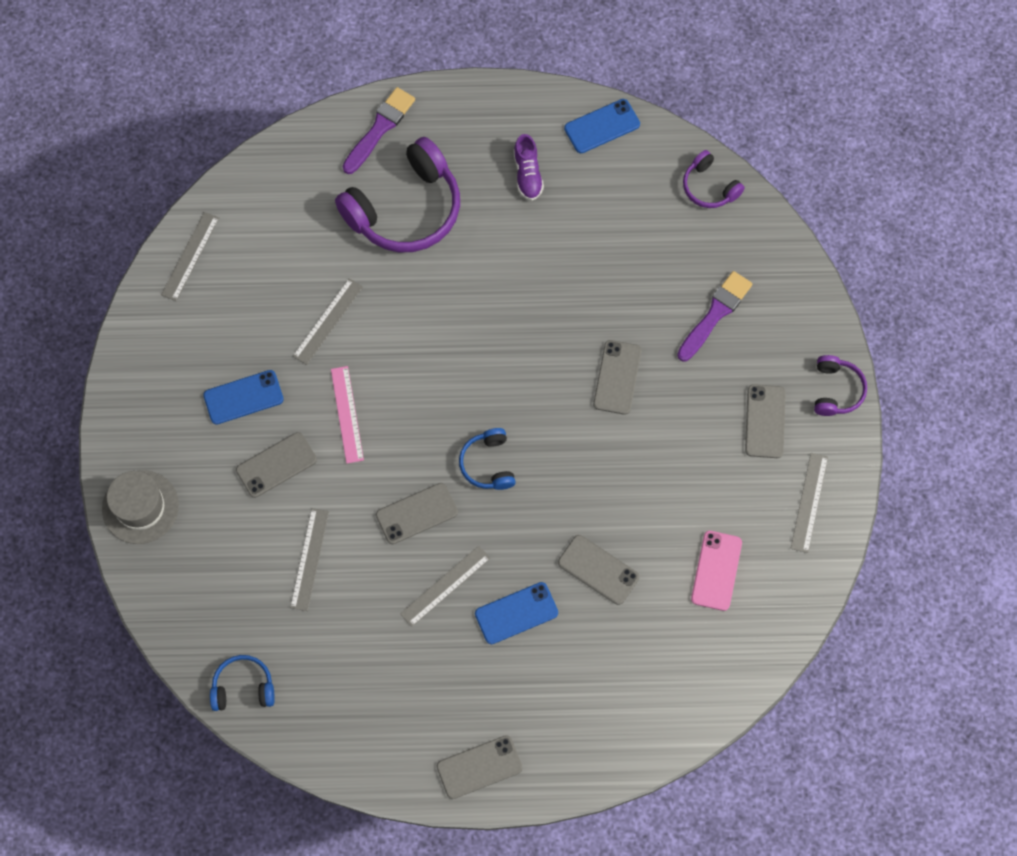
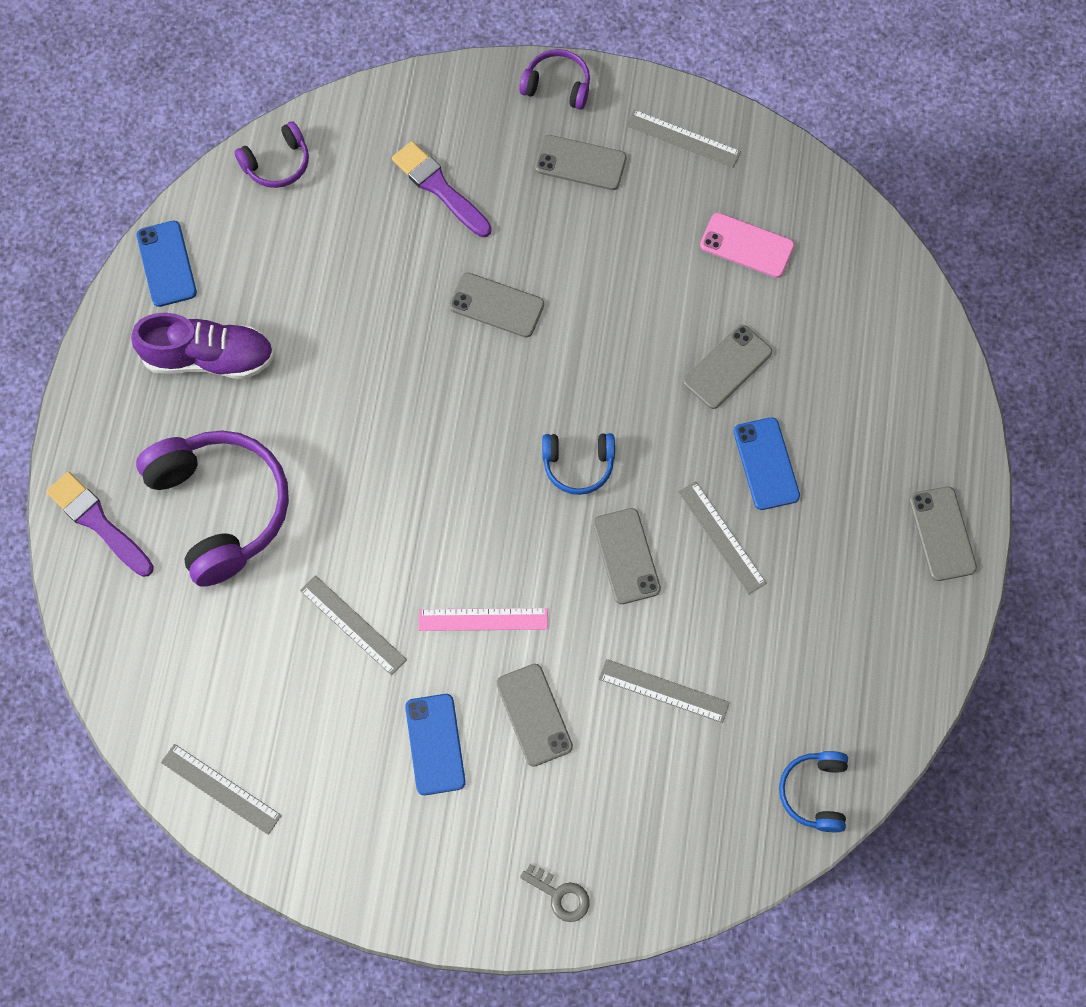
camera: 80 degrees left, 0 degrees up
grey hat [102,470,179,544] -> grey key [520,864,589,922]
purple shoe [514,134,544,201] -> purple shoe [131,313,275,379], size x1.67

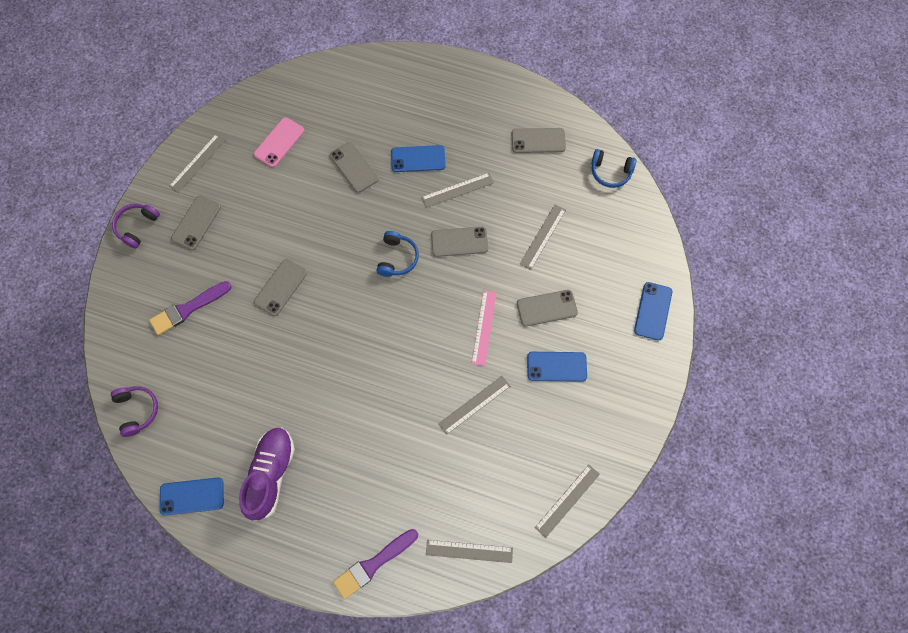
camera: 80 degrees left, 0 degrees up
purple headphones [136,430,289,587] -> none
grey key [520,864,589,922] -> blue phone [634,282,673,340]
grey phone [909,486,977,581] -> grey phone moved to [512,128,566,153]
none -> grey ruler [426,540,513,563]

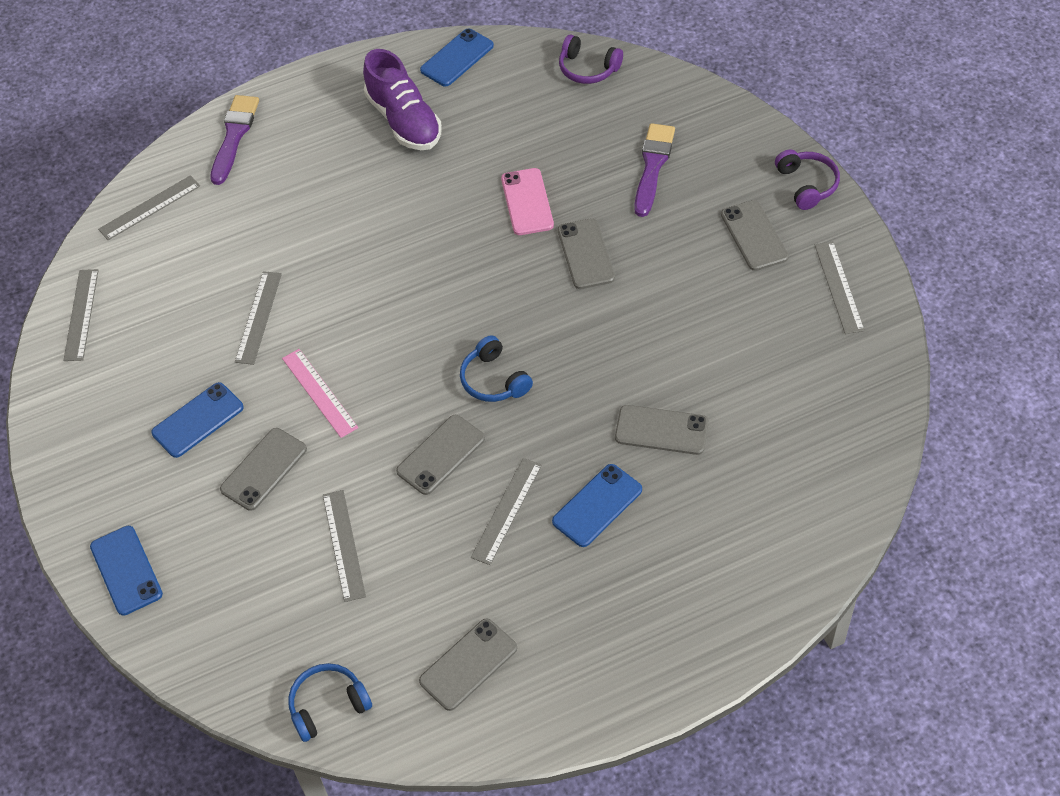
camera: 140 degrees right, 15 degrees down
pink phone [254,117,304,167] -> pink phone moved to [501,168,554,235]

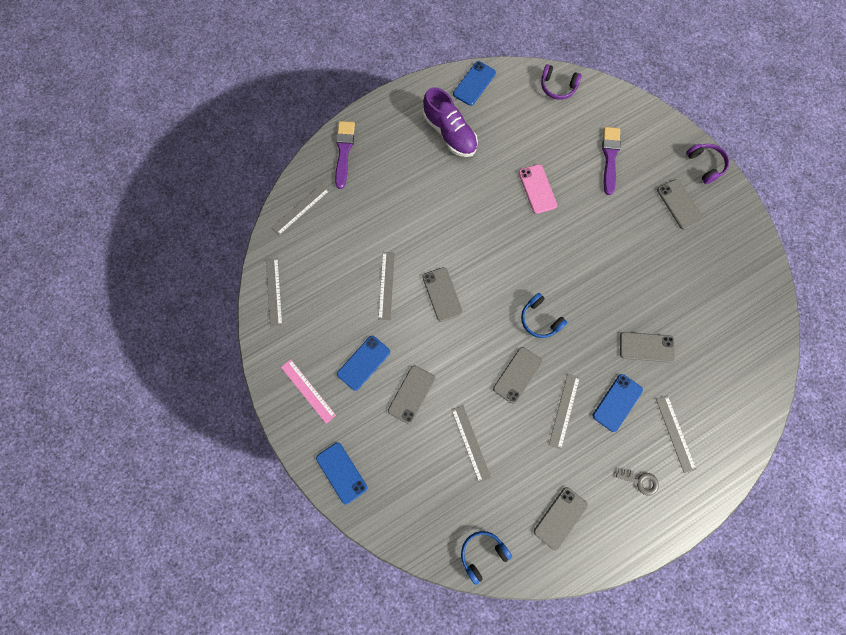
camera: 10 degrees left, 20 degrees up
pink ruler [282,349,358,438] -> pink ruler moved to [281,359,336,424]
grey phone [558,218,615,289] -> grey phone moved to [422,267,463,322]
grey ruler [815,242,865,334] -> grey ruler moved to [656,395,697,473]
none -> grey key [616,468,659,496]

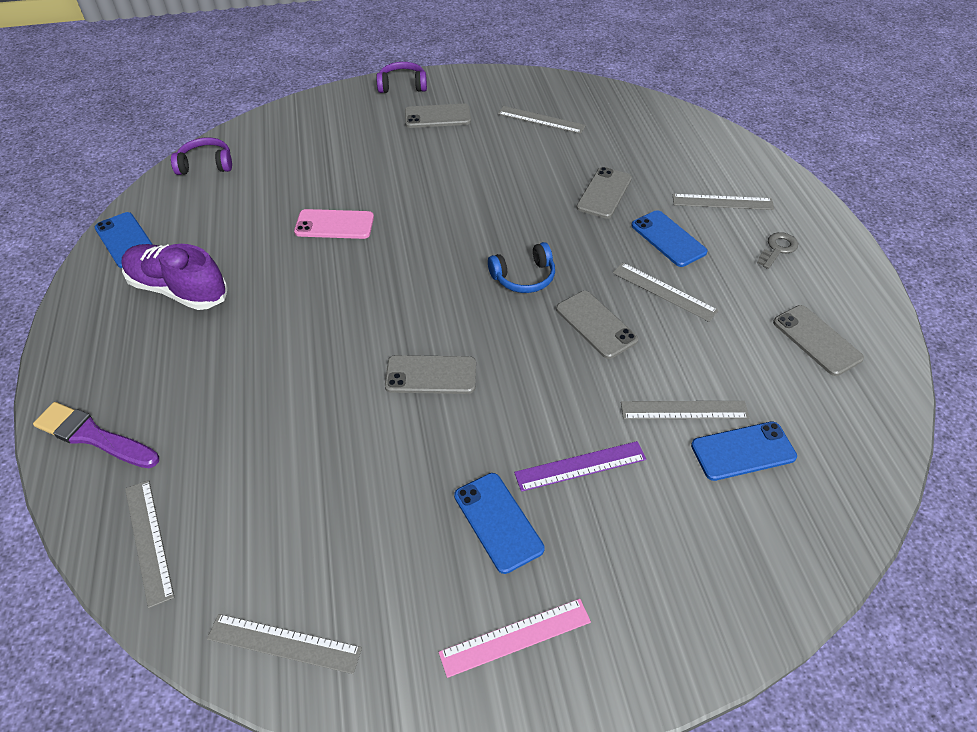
camera: 70 degrees left, 25 degrees down
blue phone [316,443,367,504] -> blue phone moved to [691,422,797,481]
grey ruler [378,252,395,320] -> grey ruler moved to [498,106,586,134]
grey phone [388,365,435,424] -> purple ruler [514,441,646,492]
purple shoe [423,87,478,157] -> purple shoe turned 135 degrees counterclockwise [122,244,228,310]
blue headphones [461,531,512,585] -> none
purple headphones [541,64,582,100] -> purple headphones turned 135 degrees counterclockwise [171,137,232,175]
purple brush [602,127,621,195] -> none

